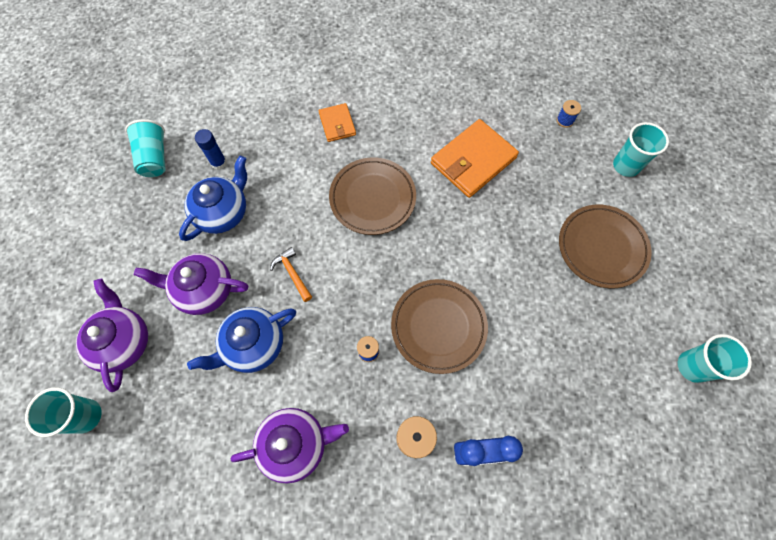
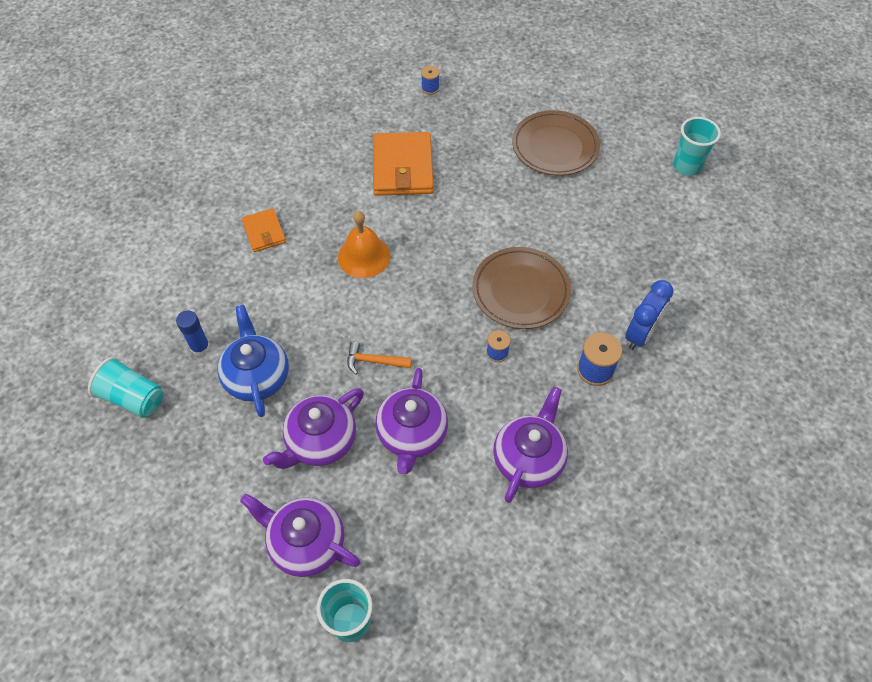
camera: 50 degrees left, 10 degrees down
blue teapot [187,307,296,373] -> purple teapot [375,368,448,474]
orange wallet [319,103,356,142] -> orange wallet turned 45 degrees clockwise [242,208,286,252]
brown plate [329,157,416,235] -> orange bell [338,211,390,278]
turquoise cup [613,122,669,177] -> none

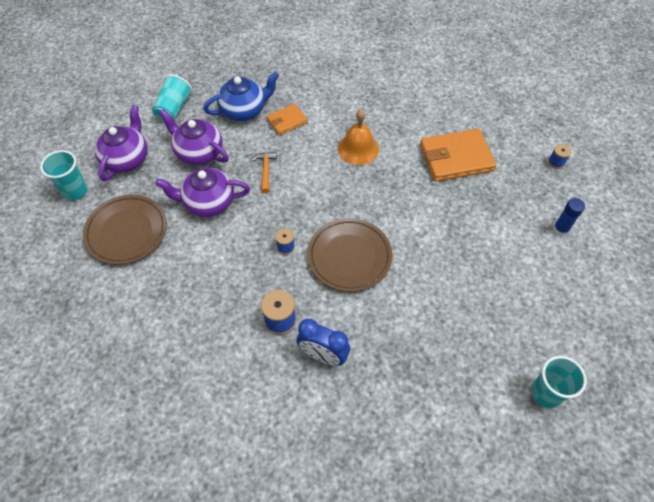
camera: 80 degrees right, 0 degrees up
turquoise cup [88,357,163,418] -> turquoise cup moved to [152,74,193,122]
blue glue stick [176,311,210,356] -> blue glue stick moved to [553,198,585,236]
orange wallet [242,208,286,252] -> orange wallet moved to [266,103,308,135]
purple teapot [493,387,568,503] -> none
brown plate [512,110,600,176] -> brown plate moved to [83,195,167,265]

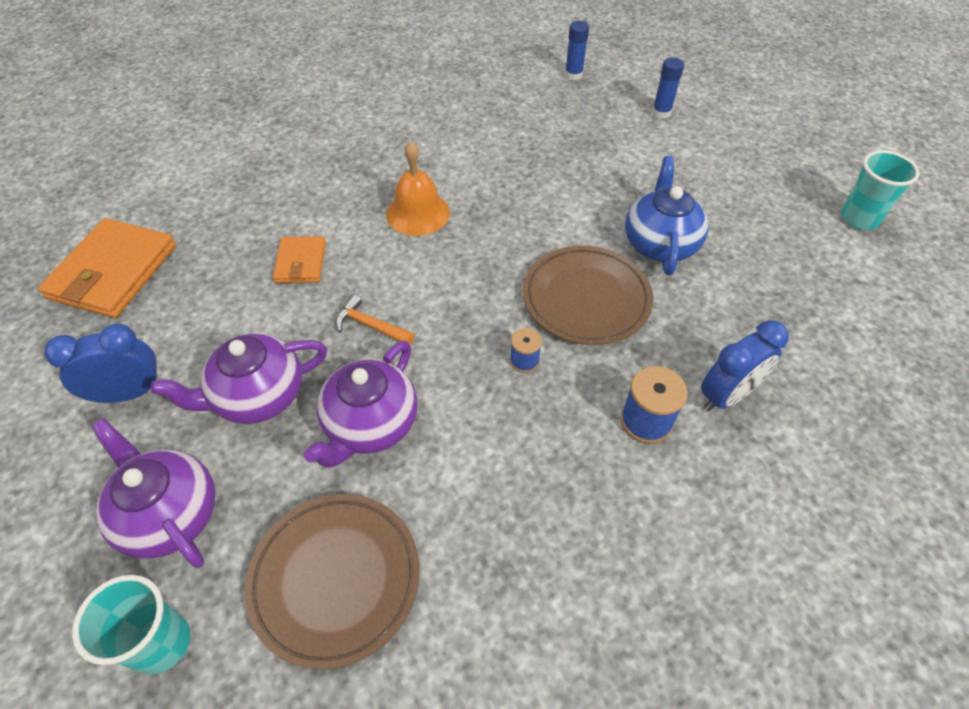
camera: 60 degrees left, 5 degrees down
turquoise cup [152,74,193,122] -> blue clock [44,324,157,403]
blue teapot [203,72,279,121] -> blue teapot moved to [625,156,708,275]
orange wallet [420,129,497,182] -> orange wallet moved to [38,218,176,318]
blue spool [548,144,572,169] -> blue glue stick [565,21,589,80]

